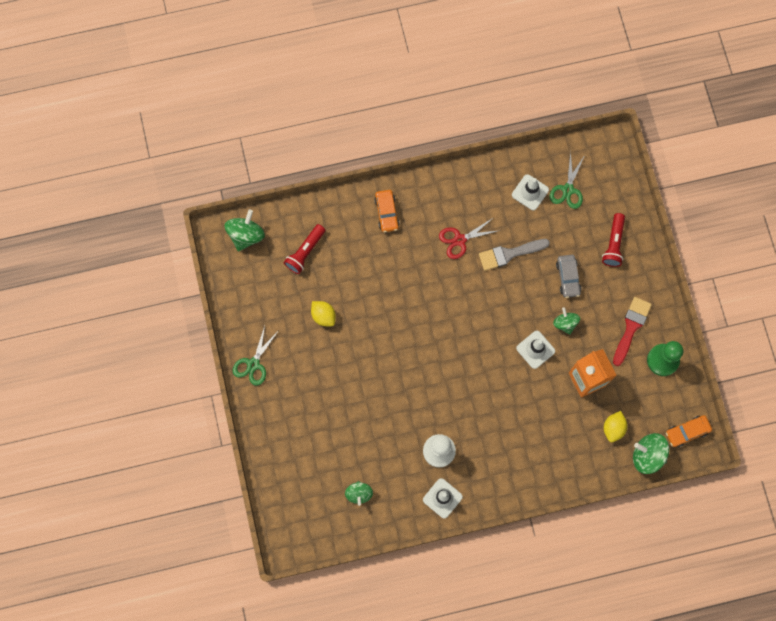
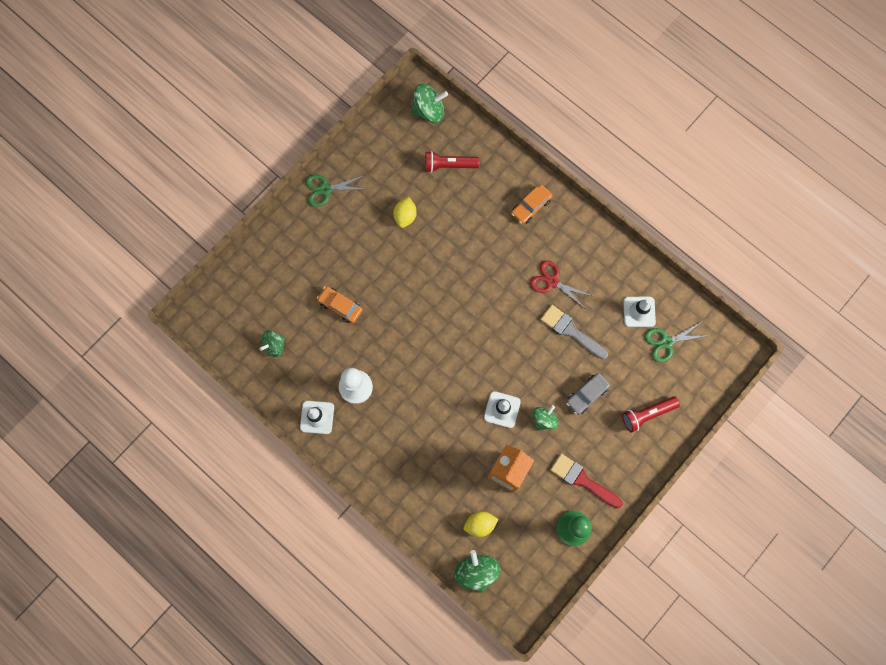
camera: 55 degrees right, 0 degrees up
red brush [613,297,652,366] -> red brush turned 135 degrees counterclockwise [550,454,623,508]
orange car [666,415,712,447] -> orange car moved to [317,286,363,323]

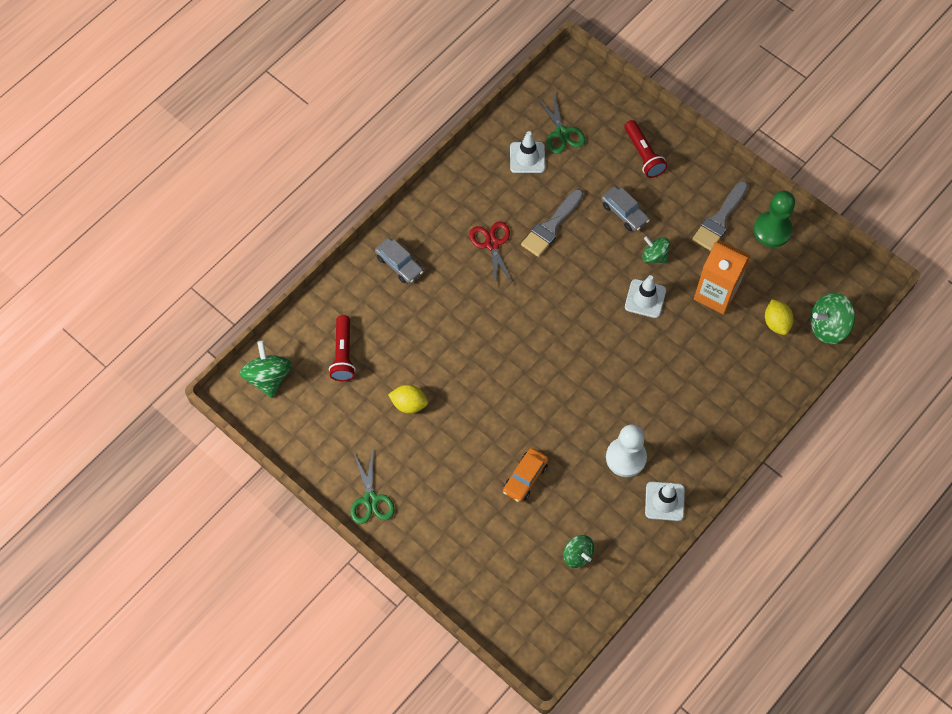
camera: 90 degrees left, 10 degrees down
orange car [511,185,552,224] -> grey car [375,238,424,284]
red scissors [530,260,592,308] -> red scissors turned 135 degrees clockwise [469,221,514,289]
red brush [550,454,623,508] -> grey brush [692,181,748,251]

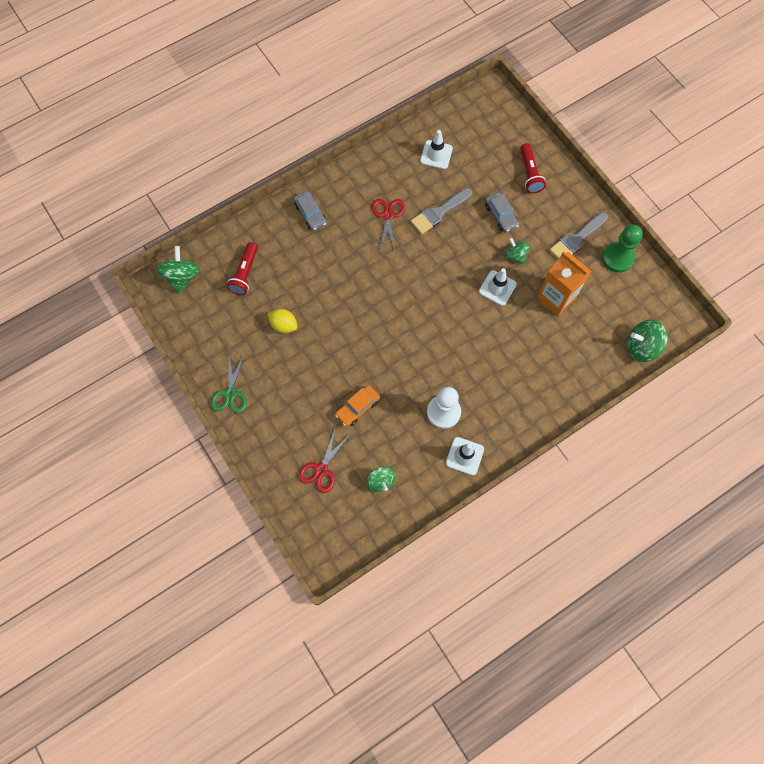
camera: 15 degrees right, 5 degrees up
green scissors [537,94,585,154] -> none
yellow lemon [765,299,794,335] -> none
none -> red scissors [298,427,349,493]

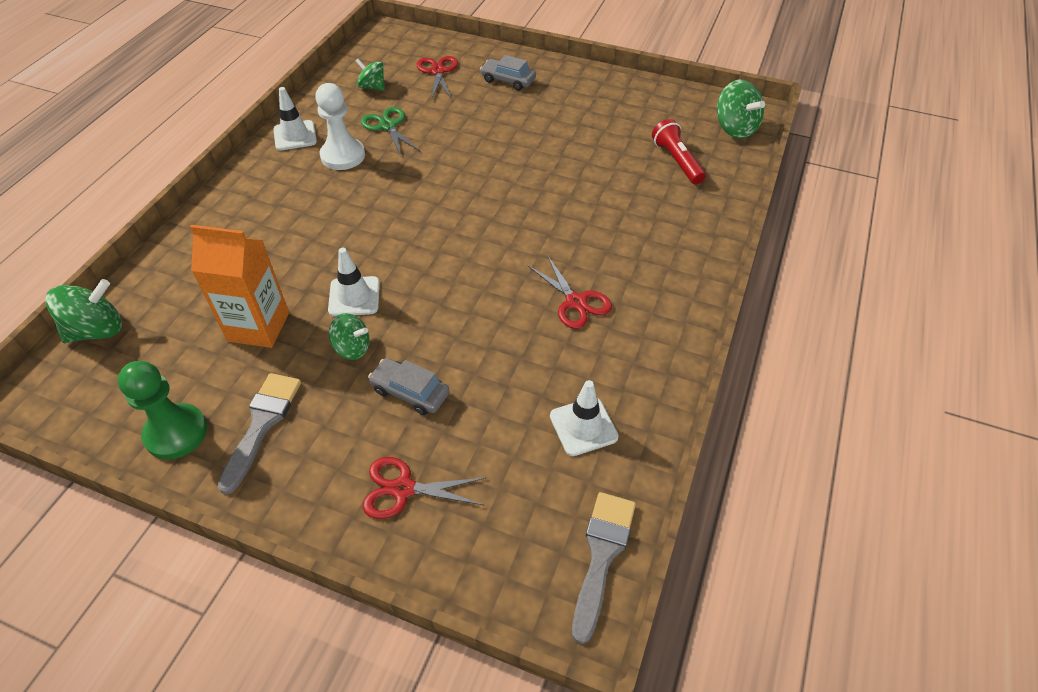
camera: 145 degrees right, 20 degrees down
green scissors [211,355,247,413] -> green scissors moved to [361,107,421,156]
yellow lemon [268,309,298,333] -> none
grey car [293,191,327,231] -> grey car moved to [480,55,536,91]
orange car [335,385,380,427] -> none
grey brush [411,188,472,234] -> grey brush moved to [572,492,636,644]
red flashlight [520,143,546,193] -> red scissors [362,457,486,519]

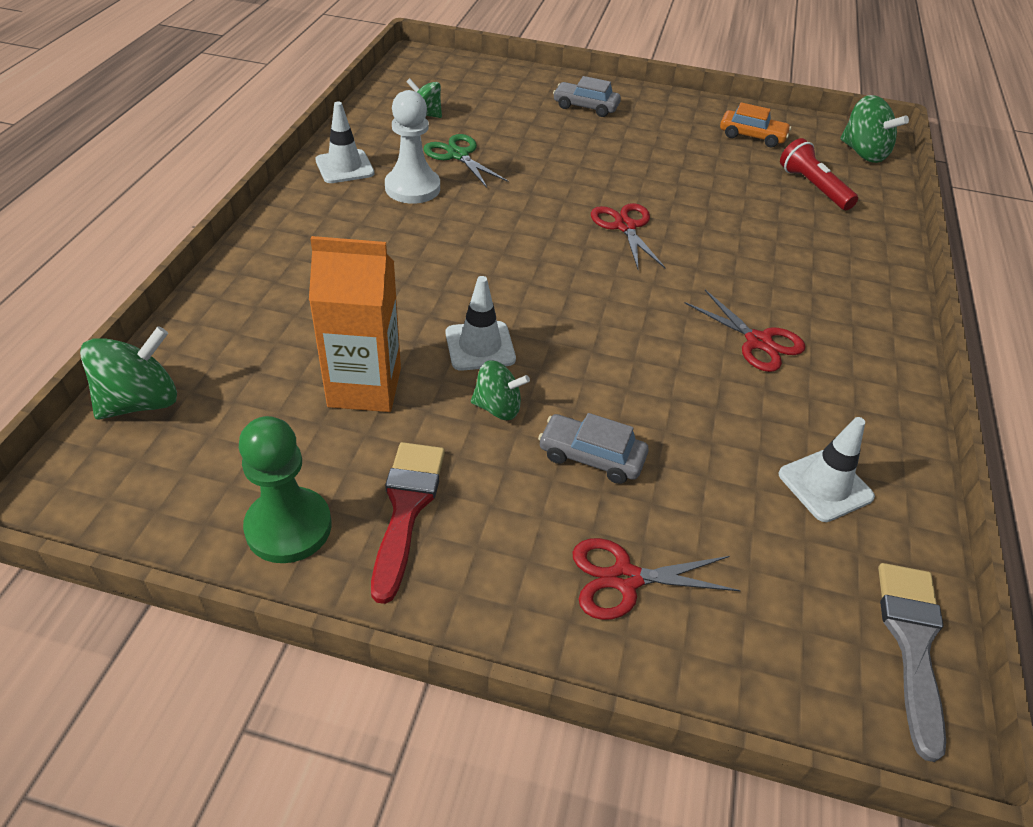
camera: 10 degrees left, 5 degrees down
grey brush [218,373,301,494] -> red brush [371,442,445,604]
red scissors [417,56,458,98] -> red scissors moved to [591,203,665,270]
none -> orange car [720,102,791,147]

